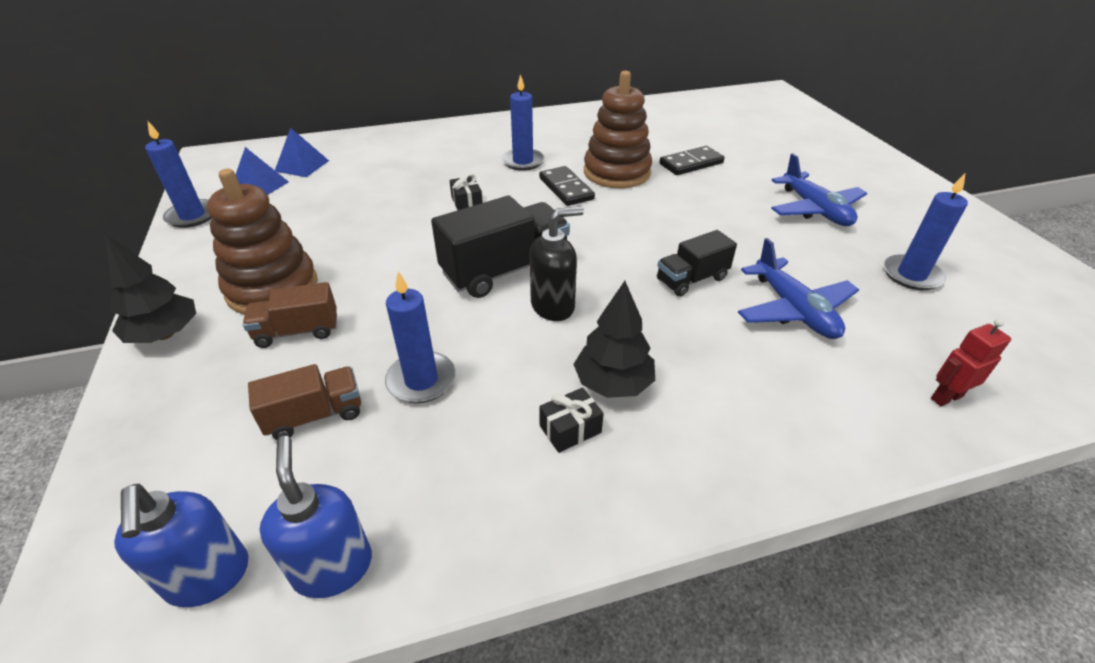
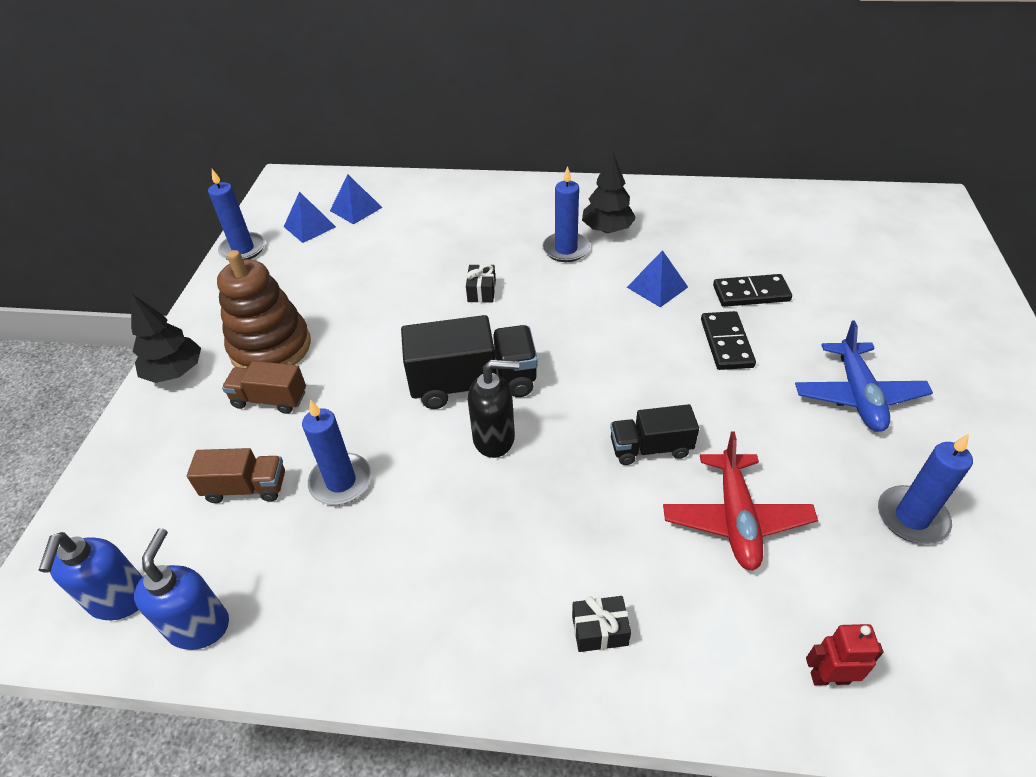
camera: 25 degrees right, 5 degrees up
black domino [539,166,595,206] -> black domino moved to [701,311,756,370]
black gift [539,387,604,453] -> black gift moved to [572,596,631,652]
black tree [574,281,655,398] -> black tree moved to [582,151,636,233]
brown stacking toy [584,71,652,188] -> blue pyramid [627,250,688,307]
blue plane [738,238,859,339] -> red plane [663,431,818,571]

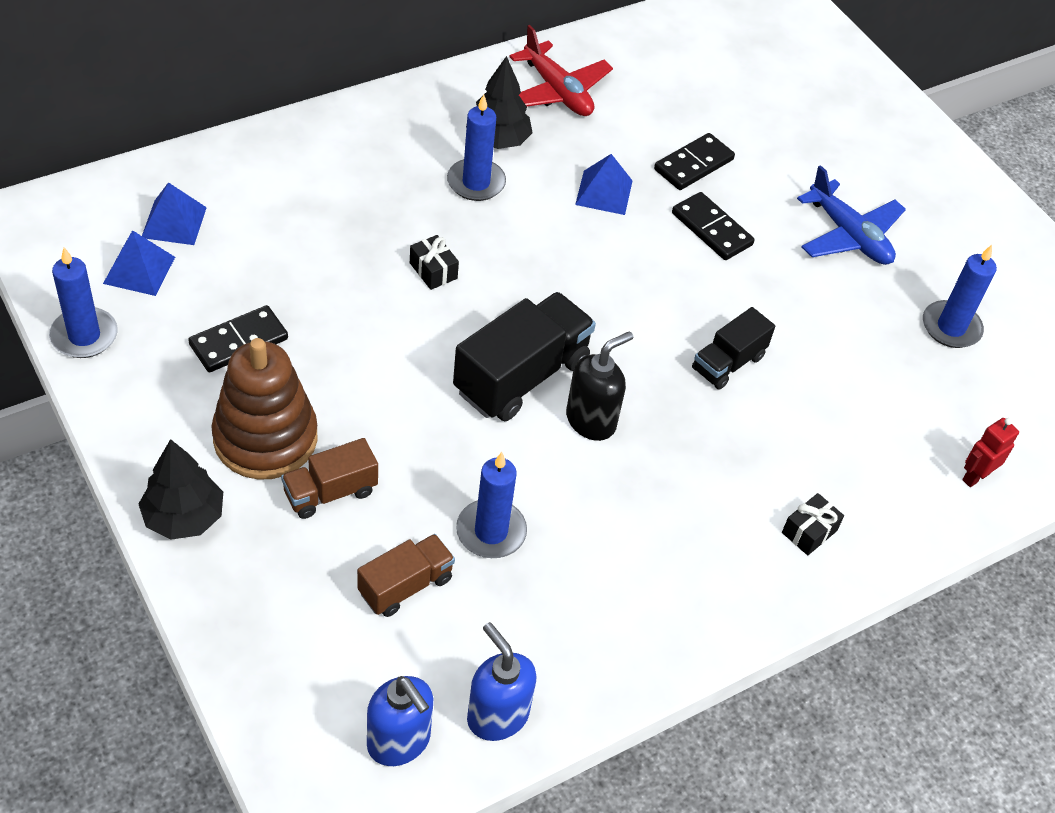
camera: 45 degrees left, 5 degrees up
red plane [663,431,818,571] -> red plane moved to [509,25,613,116]
none -> black domino [188,305,288,372]

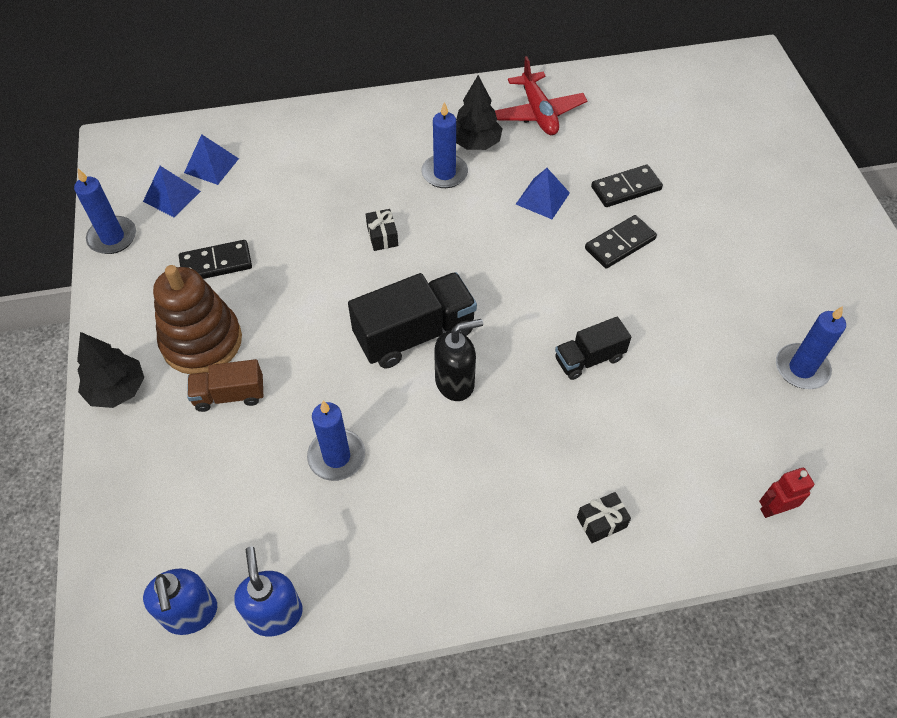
camera: 25 degrees right, 5 degrees up
brown truck [357,534,455,617] -> none
black domino [672,192,754,260] -> black domino turned 75 degrees clockwise [585,215,657,269]
blue plane [797,165,906,265] -> none

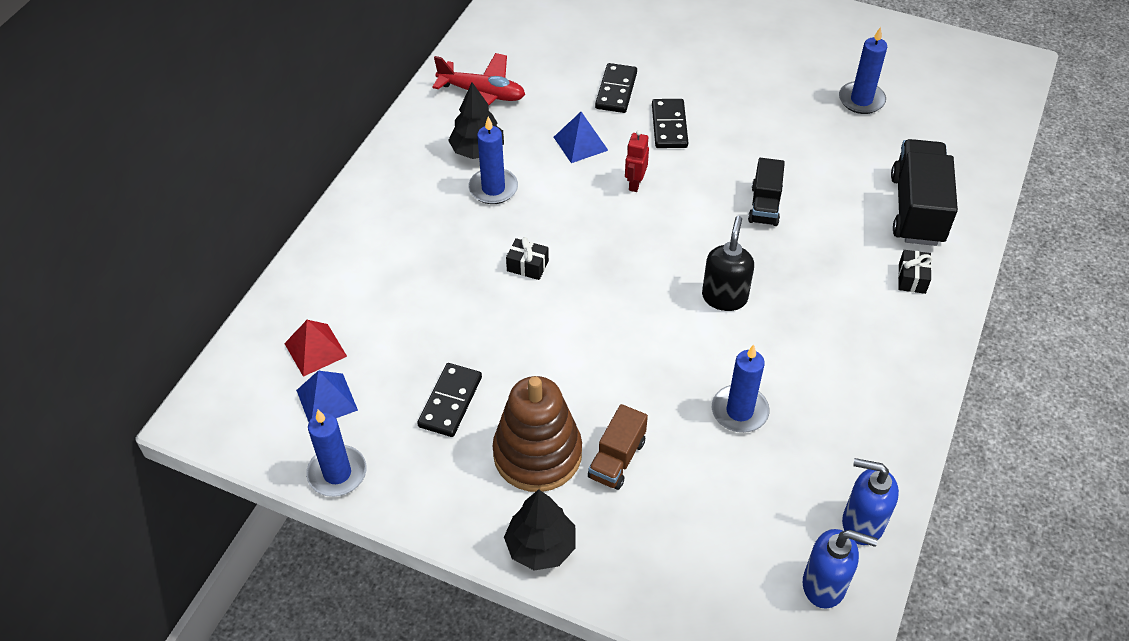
camera: 55 degrees left, 5 degrees down
blue pyramid [184,134,239,185] -> red pyramid [284,320,347,377]
black truck [348,272,477,368] -> black truck moved to [891,139,958,246]
red robot [759,468,814,518] -> red robot moved to [625,130,649,192]

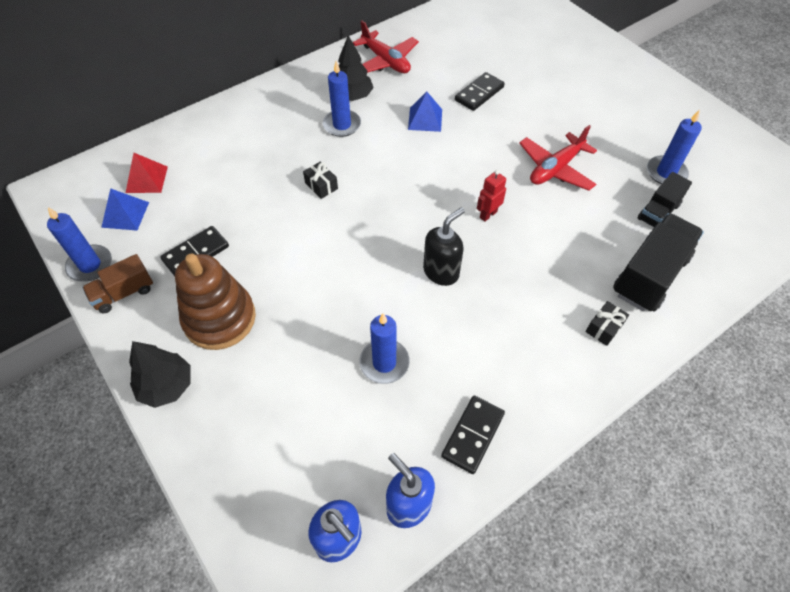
camera: 30 degrees right, 5 degrees up
brown truck [588,404,648,490] -> brown truck moved to [82,254,153,313]
red robot [625,130,649,192] -> red robot moved to [477,170,506,222]
black domino [652,99,688,148] -> black domino moved to [441,396,505,474]
black truck [748,158,785,226] -> black truck moved to [637,172,692,227]
none -> red plane [519,125,597,191]

